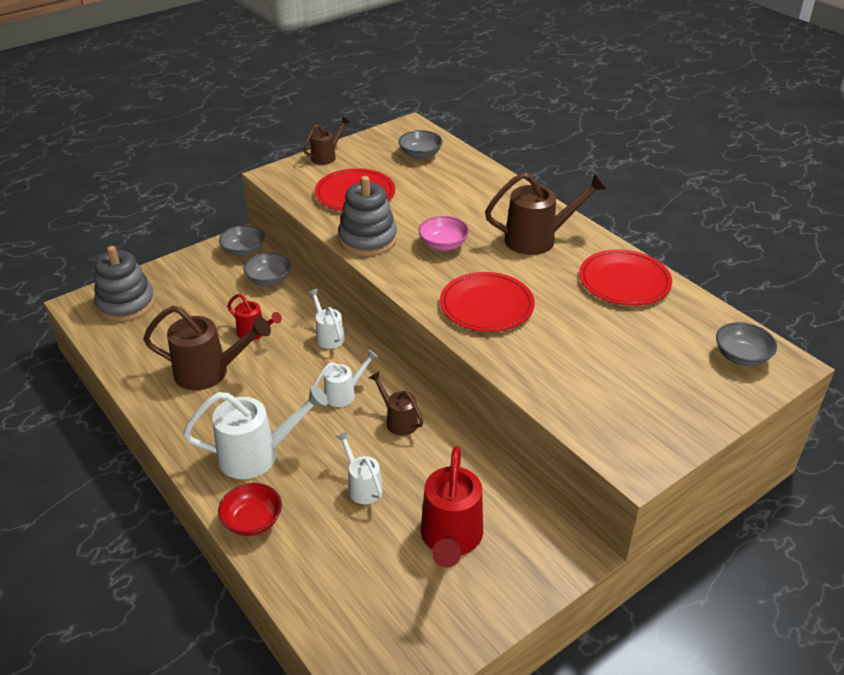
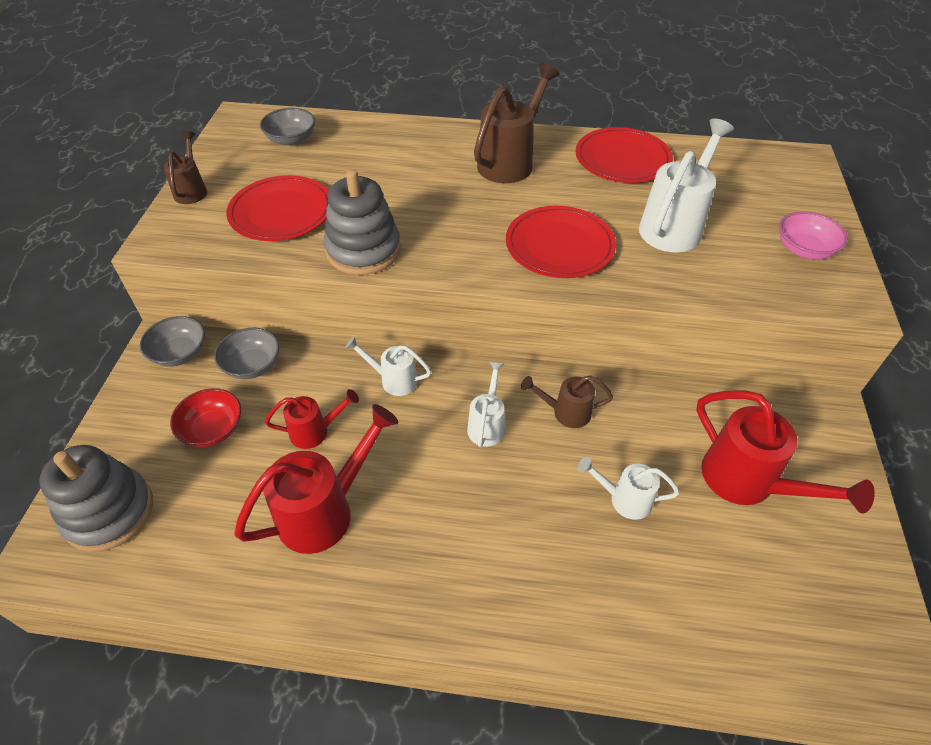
camera: 45 degrees left, 10 degrees up
brown watering can [143,306,271,390] -> red watering can [234,404,398,554]
white watering can [183,385,328,479] -> white watering can moved to [639,119,734,252]
red bowl [218,483,282,536] -> red bowl moved to [170,388,241,447]
pink bowl [418,216,469,251] -> pink bowl moved to [779,211,848,260]
grey bowl [716,322,777,366] -> none

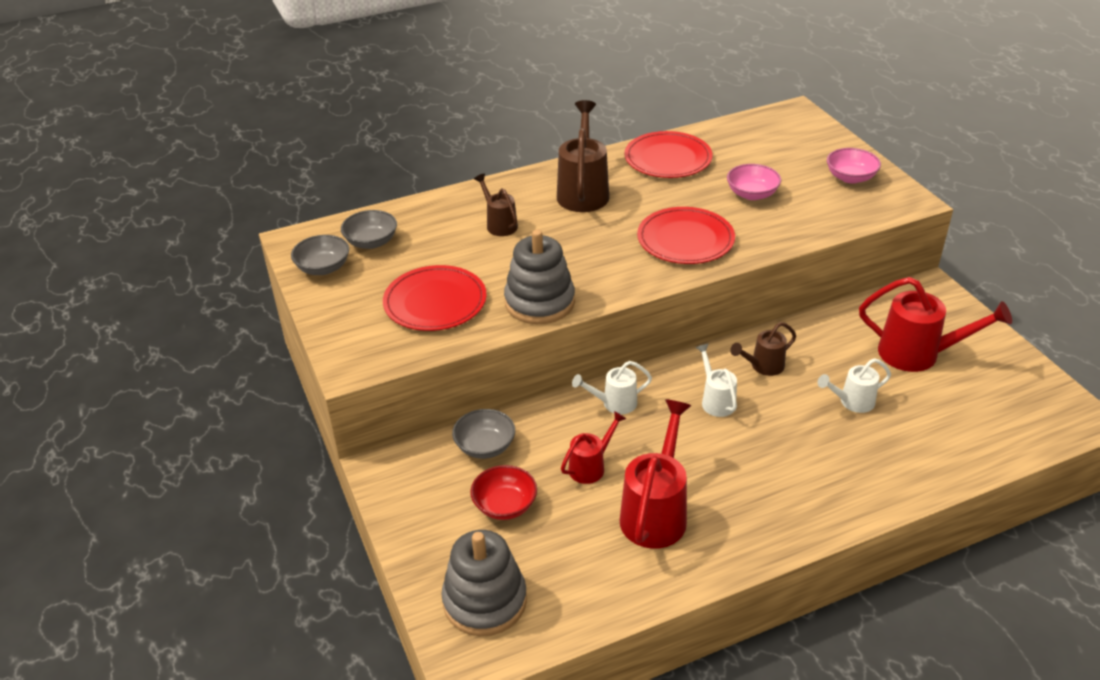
camera: 30 degrees left, 10 degrees down
grey bowl [140,316,205,367] -> grey bowl moved to [291,235,349,275]
brown watering can [164,131,207,204] -> brown watering can moved to [474,174,518,236]
white watering can [639,119,734,252] -> pink bowl [727,164,781,200]

